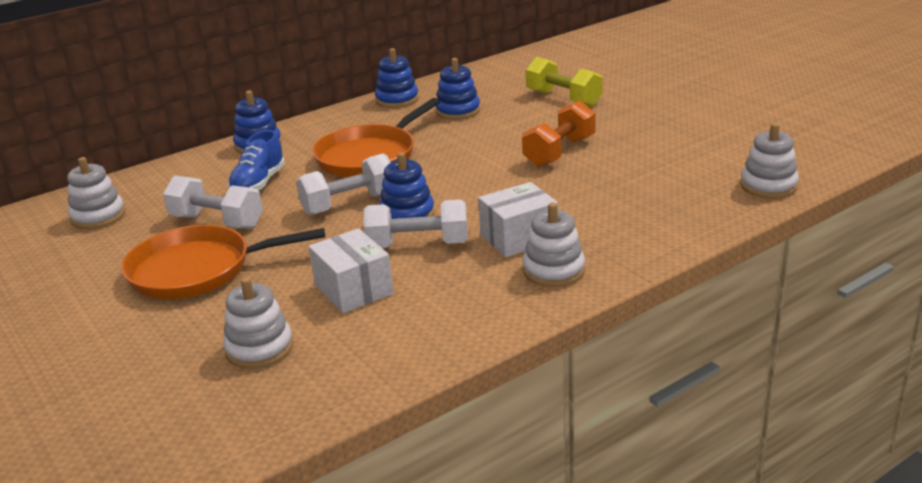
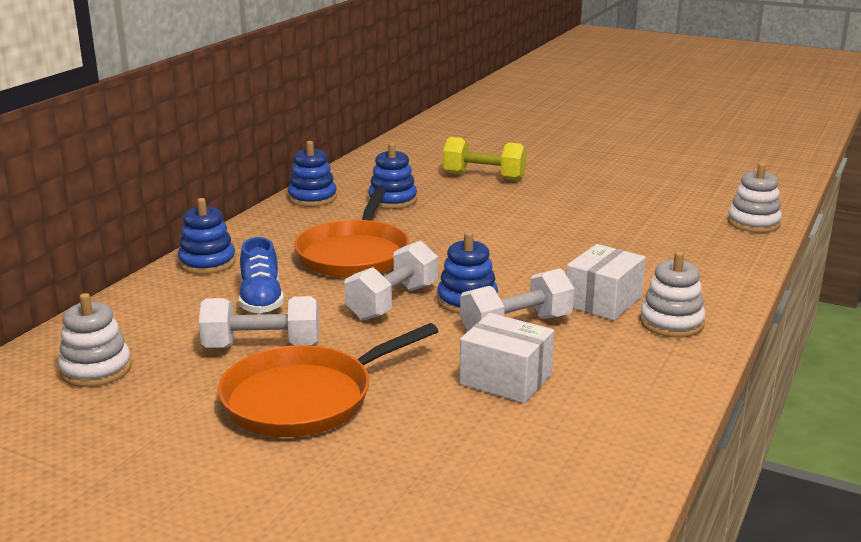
camera: 30 degrees left, 5 degrees down
white stacking toy [223,277,293,369] -> none
orange dumbbell [522,100,596,167] -> none

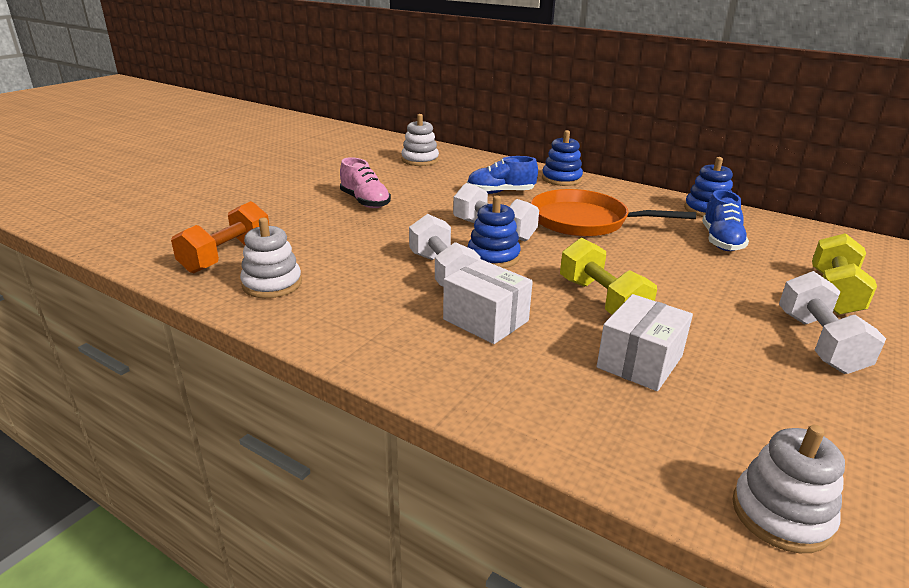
camera: 95 degrees right, 5 degrees up
white dumbbell [199,296,319,348] -> white dumbbell moved to [779,271,886,374]
orange pan [218,323,438,437] -> pink shoe [340,157,391,208]
blue stacking toy [368,143,417,209] -> blue shoe [702,190,749,251]
white box [460,313,554,403] -> white box moved to [597,294,693,391]
white stacking toy [640,251,706,338] -> white stacking toy moved to [240,218,302,298]
none -> orange dumbbell [171,201,269,273]
none -> yellow dumbbell [560,238,657,315]

